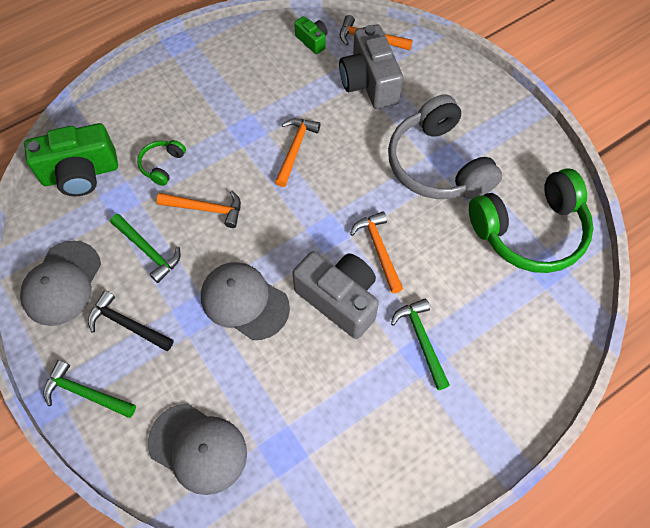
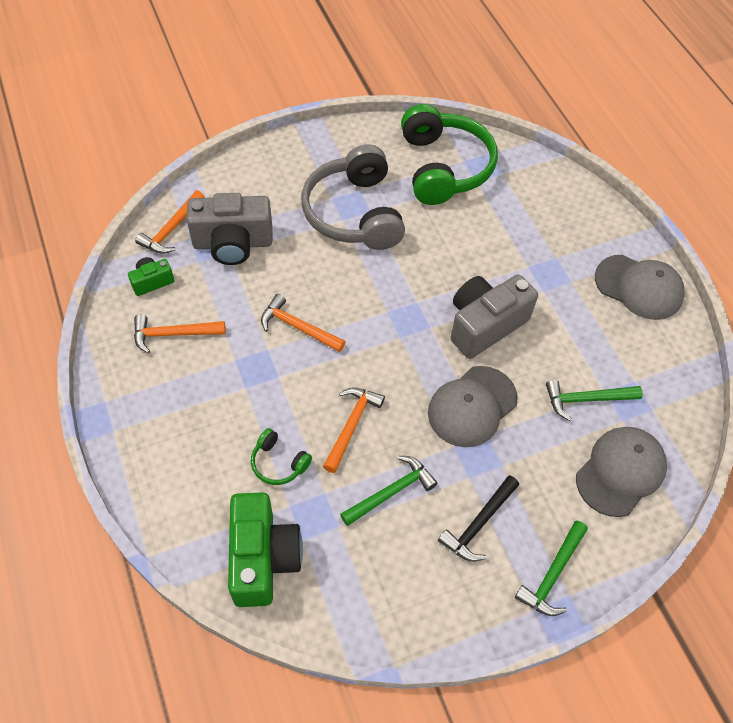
camera: 80 degrees left, 5 degrees down
grey cap [20,241,101,326] -> grey cap moved to [595,255,685,320]
orange hammer [350,211,403,293] -> orange hammer moved to [134,315,226,353]
grey headphones [388,94,502,199] -> grey headphones turned 90 degrees clockwise [301,144,405,250]
green hammer [391,298,450,390] -> green hammer moved to [546,380,643,421]

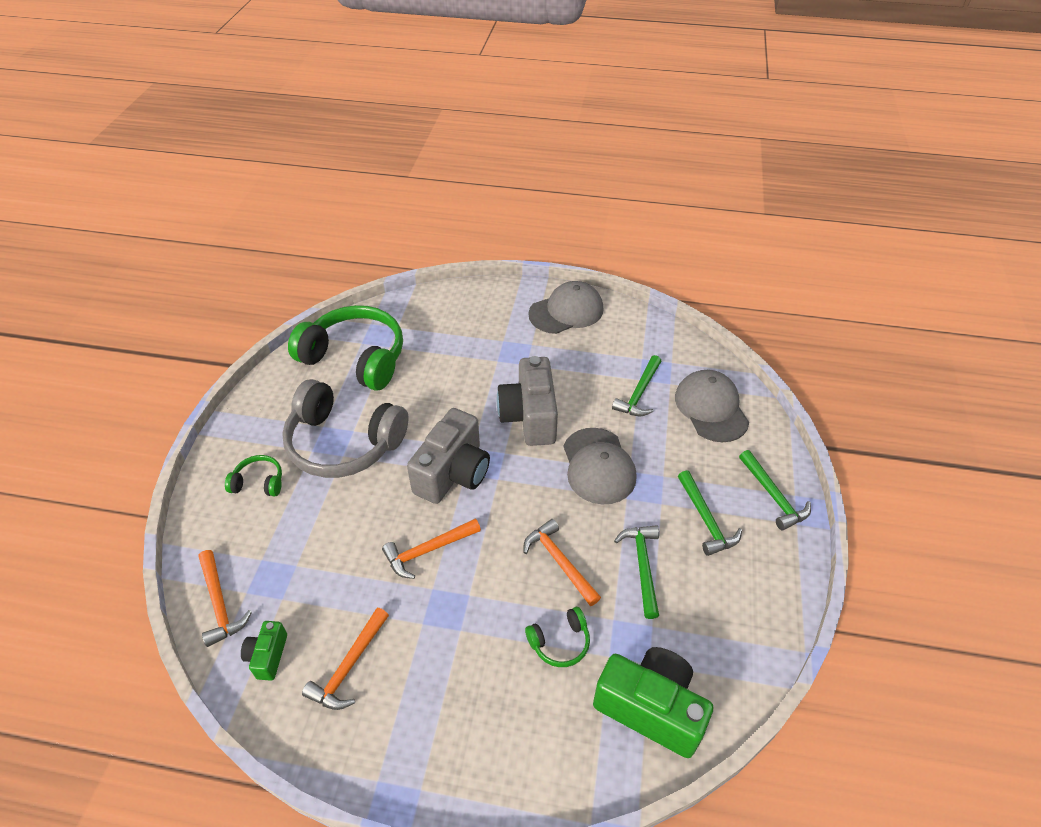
camera: 55 degrees left, 10 degrees down
grey camera [187,193,273,265] -> grey camera moved to [407,408,490,504]
black hammer [438,475,519,562] -> green hammer [678,470,742,556]
none -> green headphones [225,455,282,497]

